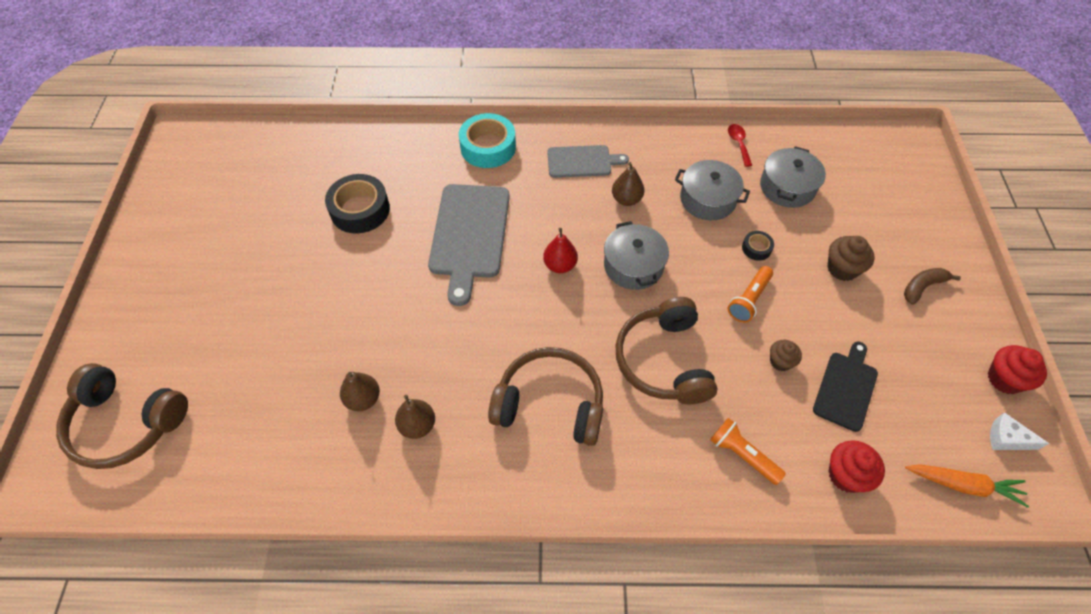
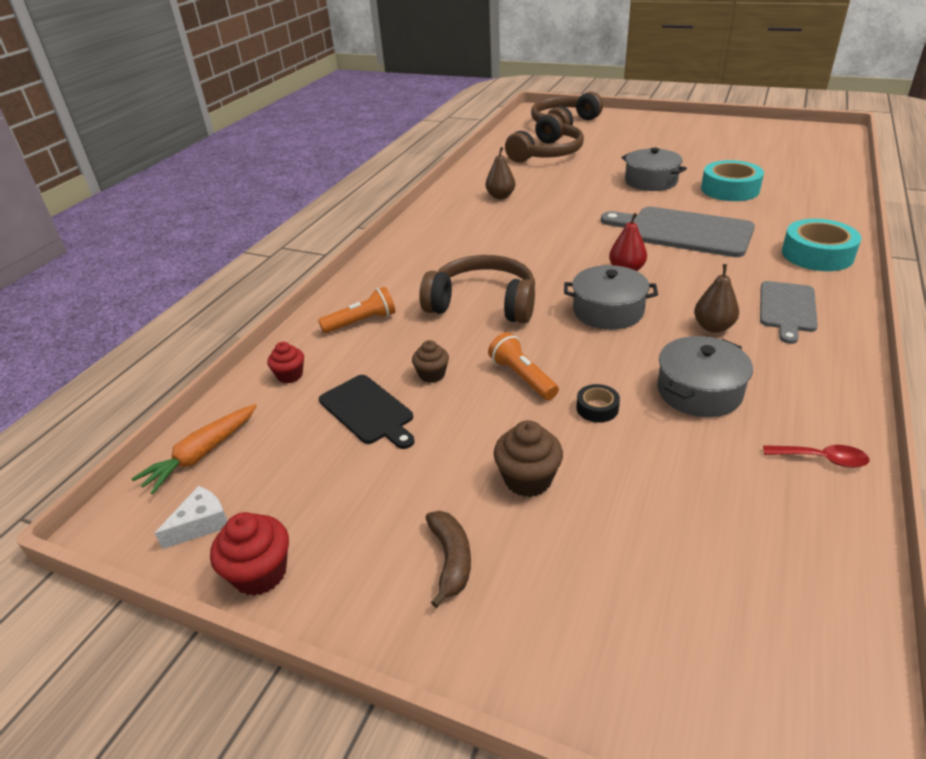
camera: 115 degrees right, 20 degrees down
black tape [325,174,390,234] -> turquoise tape [701,160,764,201]
brown pear [340,372,380,411] -> none
brown headphones [488,347,603,446] -> brown headphones moved to [505,113,584,163]
grey pot [760,146,826,208] -> grey pot moved to [622,148,687,191]
red cupcake [828,440,885,493] -> red cupcake [267,342,304,383], size x0.66

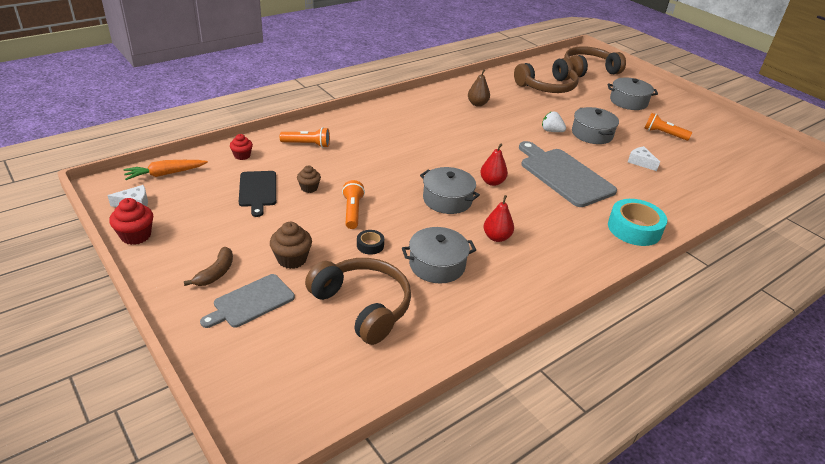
camera: 25 degrees right, 0 degrees up
brown headphones [419,255,535,323] -> brown headphones moved to [305,258,411,345]
brown pear [694,264,739,333] -> red pear [484,195,514,242]
turquoise tape [701,160,764,201] -> white cheese [628,146,660,171]
grey cutting board [760,281,818,344] -> grey cutting board moved to [200,274,295,328]
red spoon [763,445,870,468] -> none
none -> white strawberry [542,111,566,132]
none -> grey pot [608,78,658,110]
none -> orange flashlight [645,113,692,141]

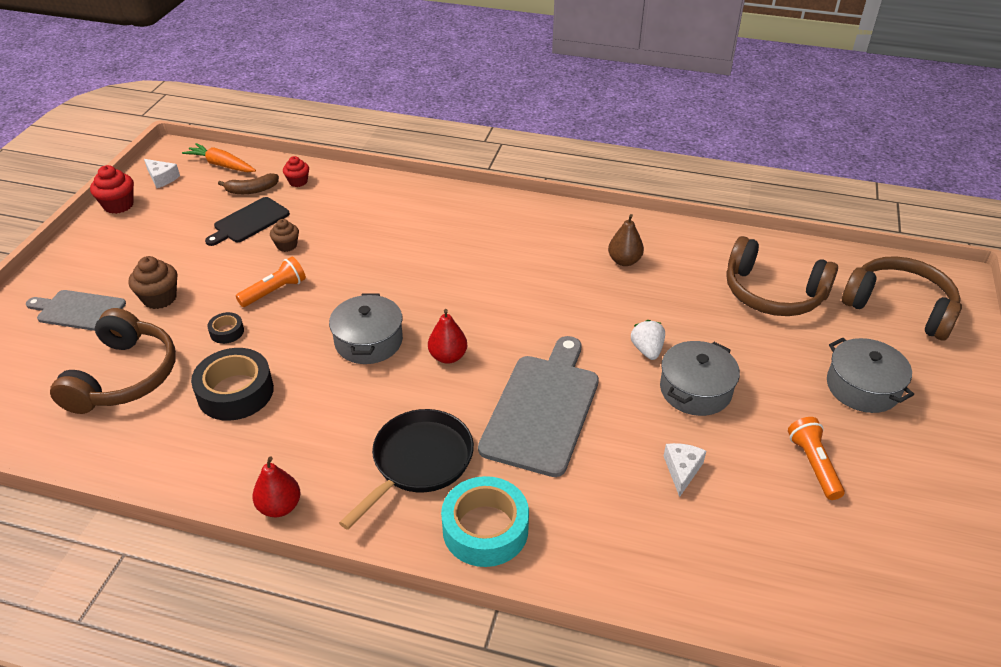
camera: 55 degrees right, 5 degrees up
brown banana [184,247,233,286] -> brown banana moved to [218,173,279,194]
orange flashlight [280,127,330,148] -> none
grey pot [402,227,476,283] -> black tape [191,348,274,421]
red pear [484,195,514,242] -> red pear moved to [252,456,301,517]
none -> black pan [339,409,474,530]

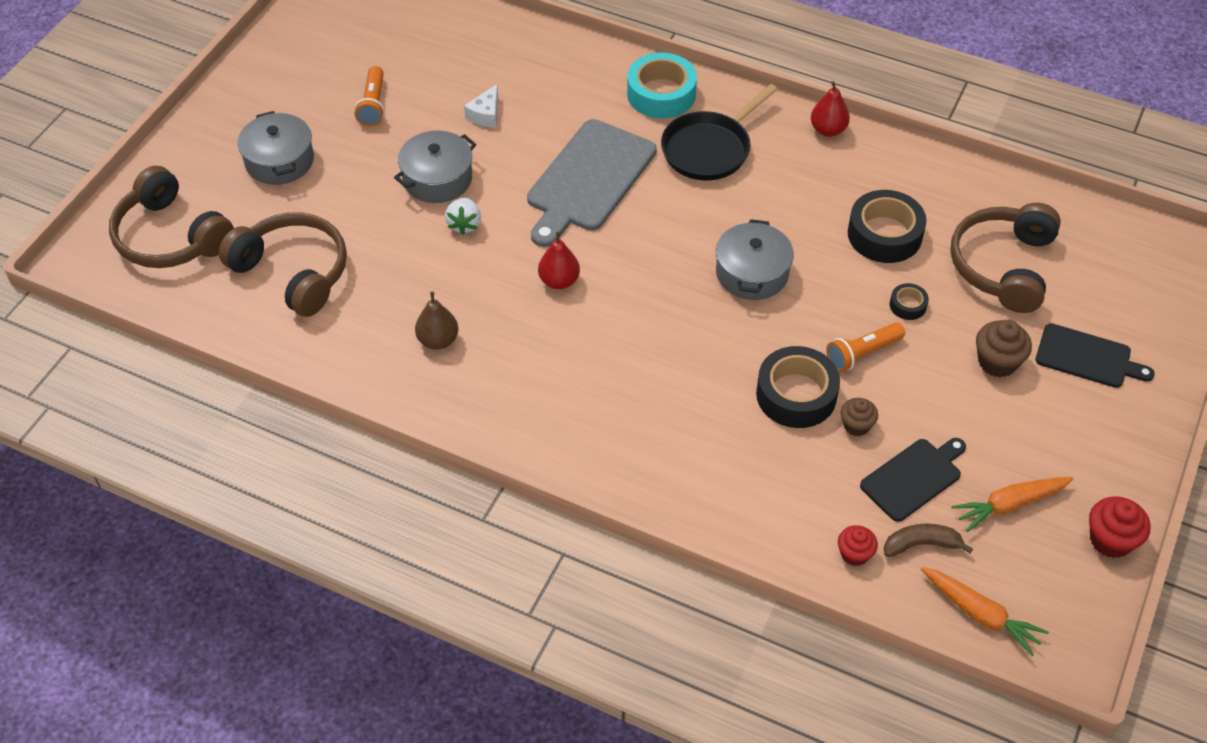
camera: 170 degrees left, 10 degrees up
grey cutting board [26,290,126,331] -> black cutting board [1036,323,1155,388]
white cheese [144,159,180,188] -> none
red pear [428,309,467,364] -> red pear moved to [538,232,580,289]
none -> black tape [756,346,840,428]
none -> orange carrot [951,477,1073,532]

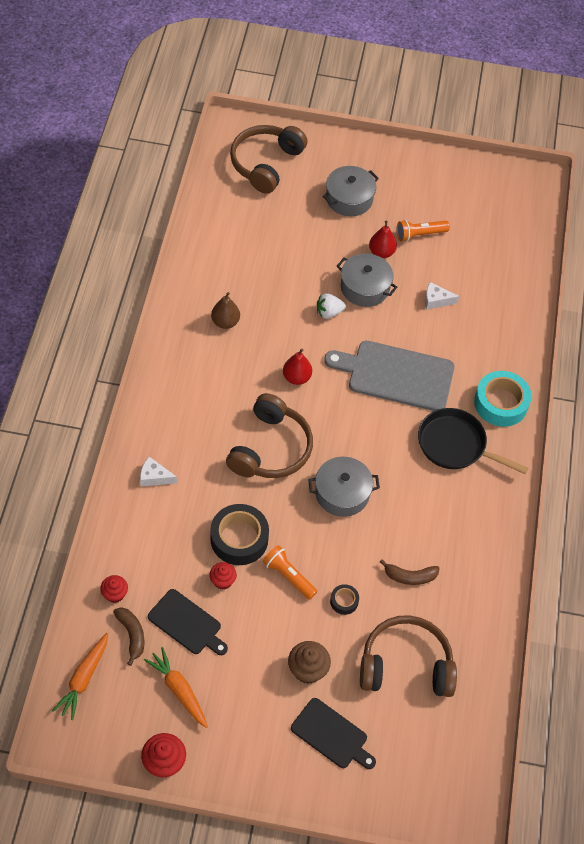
camera: 70 degrees right, 5 degrees up
brown headphones [218,212,347,317] -> brown headphones moved to [226,393,313,478]
red pear [811,81,850,137] -> red pear moved to [369,221,397,258]
brown cupcake [841,398,878,436] -> red cupcake [209,562,237,590]
black tape [848,190,927,263] -> brown banana [380,559,440,585]
black cutting board [1036,323,1155,388] -> black cutting board turned 60 degrees counterclockwise [291,698,376,769]
none -> white cheese [140,457,177,486]

